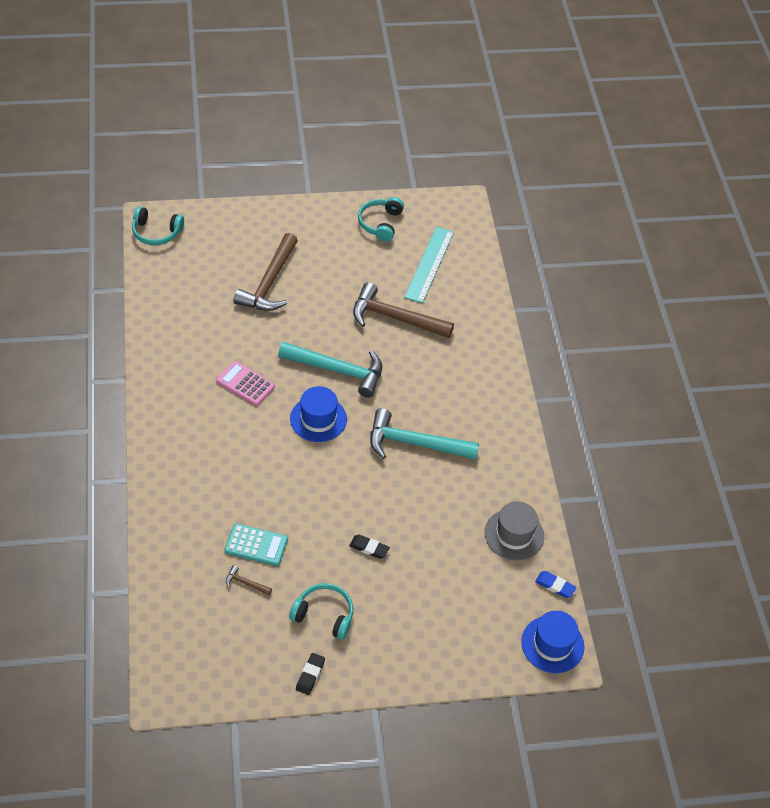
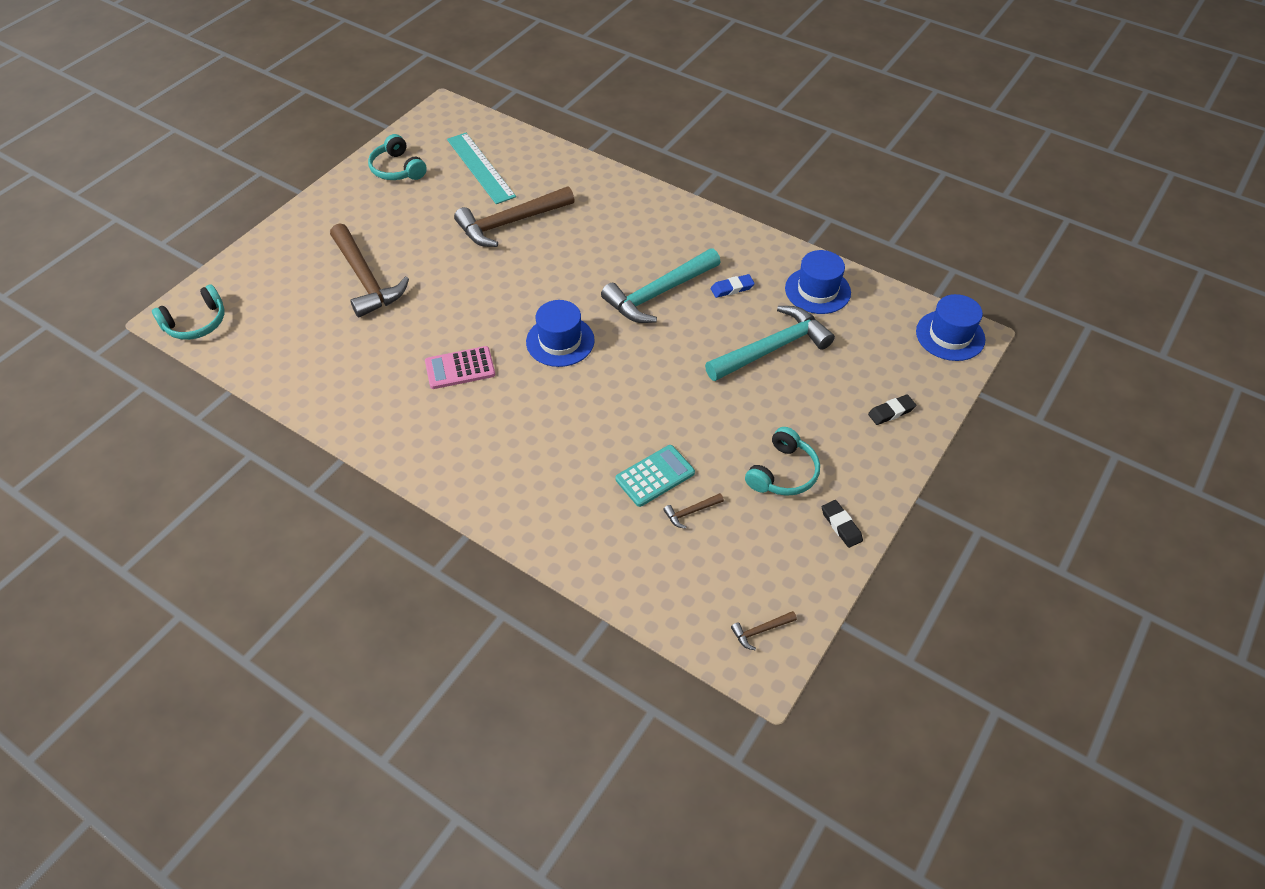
camera: 45 degrees left, 0 degrees up
turquoise hammer [278,342,382,398] -> turquoise hammer moved to [705,306,835,381]
turquoise headphones [289,583,353,640] -> turquoise headphones turned 150 degrees clockwise [745,427,820,496]
black eraser [349,535,390,559] -> black eraser moved to [868,394,916,425]
grey hat [485,501,544,561] -> blue hat [785,250,851,314]
blue eraser [535,571,576,598] -> blue eraser moved to [711,274,755,298]
none -> brown hammer [731,611,797,650]

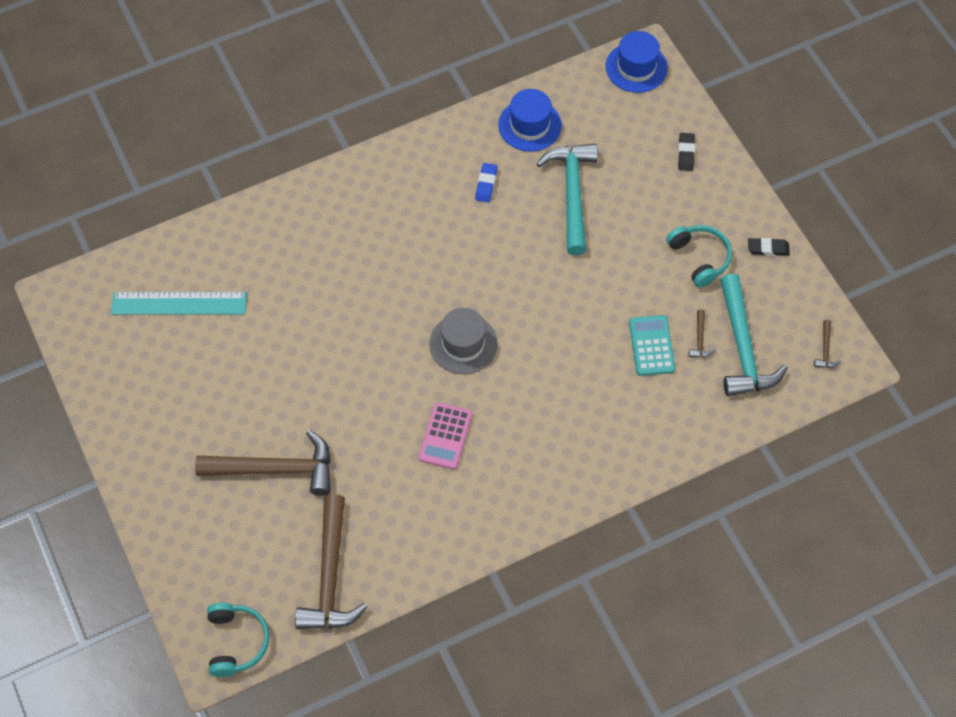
camera: 60 degrees left, 10 degrees up
turquoise headphones [368,134,427,180] -> none
brown hammer [454,186,574,247] -> brown hammer moved to [295,494,367,629]
blue hat [526,300,595,367] -> grey hat [429,308,498,374]
turquoise hammer [601,248,721,323] -> turquoise hammer moved to [720,274,788,396]

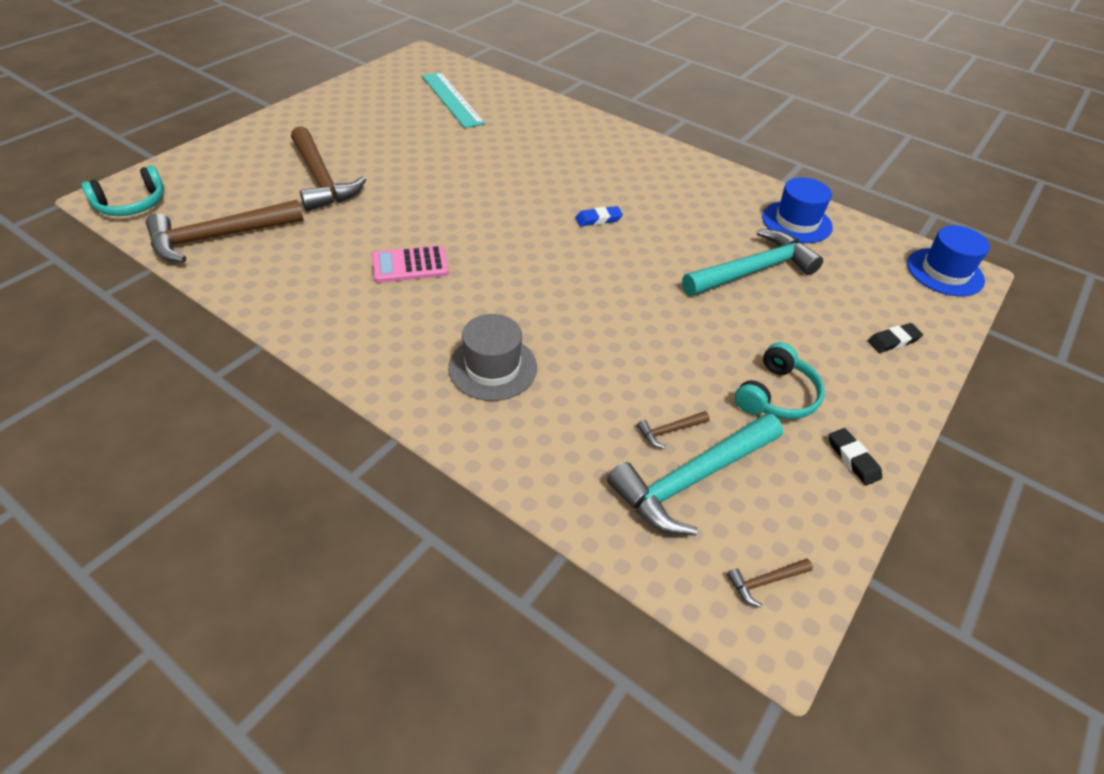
camera: 60 degrees right, 15 degrees down
grey hat [429,308,498,374] -> grey hat moved to [448,314,537,401]
blue eraser [475,163,497,203] -> blue eraser moved to [575,206,623,226]
turquoise calculator [629,315,675,376] -> none

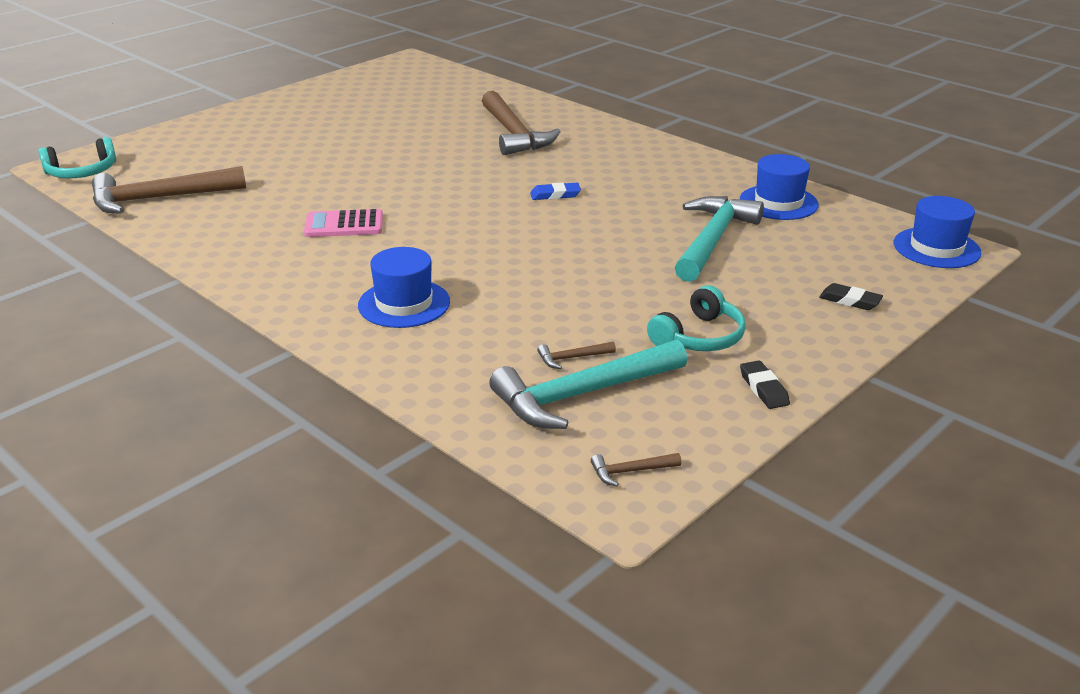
camera: 10 degrees right, 15 degrees down
brown hammer [291,126,366,211] -> brown hammer moved to [482,91,561,155]
turquoise ruler [422,72,485,128] -> none
grey hat [448,314,537,401] -> blue hat [358,247,450,328]
turquoise hammer [682,229,823,296] -> turquoise hammer turned 45 degrees counterclockwise [675,196,764,282]
black eraser [868,323,923,353] -> black eraser turned 45 degrees clockwise [819,283,883,310]

